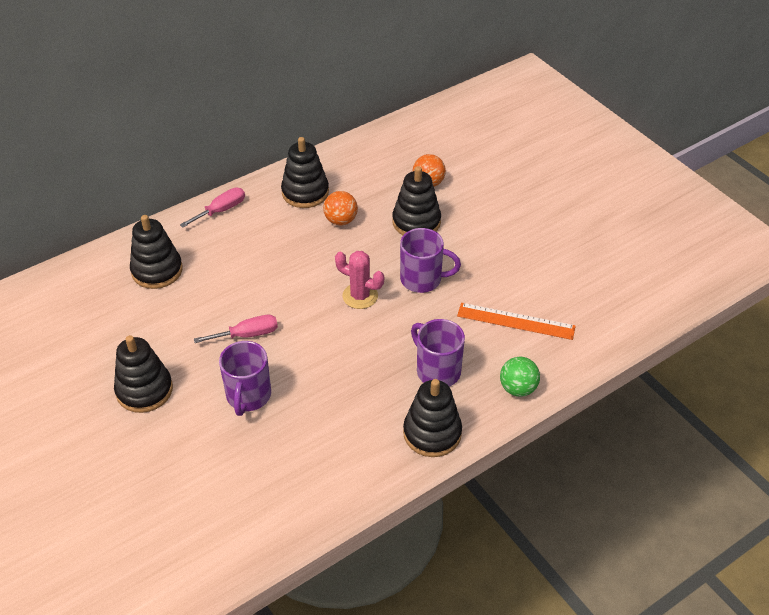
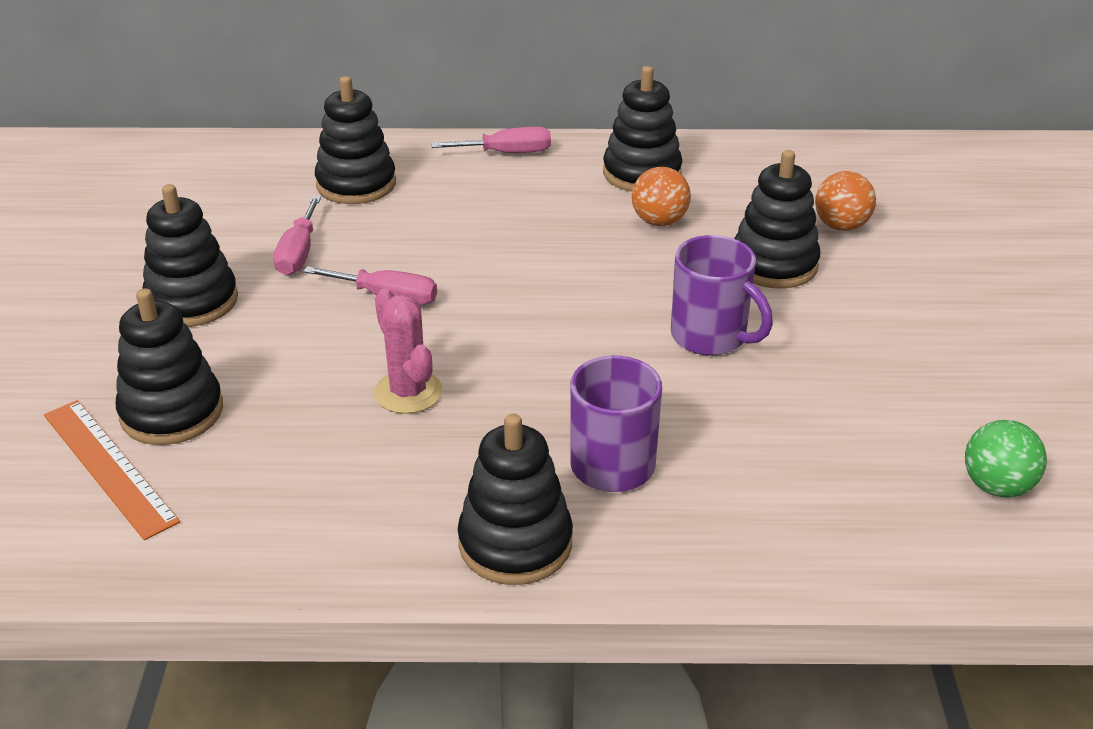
camera: 35 degrees right, 10 degrees down
purple mug [219,341,271,416] -> none
pink cactus [335,251,384,309] -> pink cactus moved to [374,289,443,414]
orange ruler [457,303,576,340] -> orange ruler moved to [44,400,180,540]
green ball [500,357,540,397] -> green ball moved to [965,420,1047,497]
none -> black stacking toy [116,288,223,445]
none -> pink screwdriver [273,196,321,275]

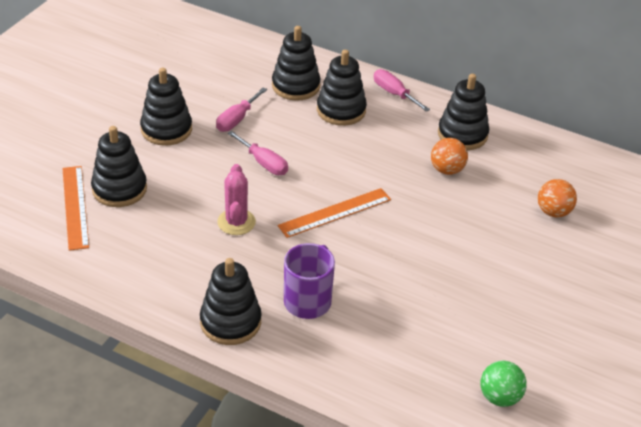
camera: 25 degrees right, 5 degrees up
pink screwdriver [431,127,551,153] -> pink screwdriver turned 150 degrees counterclockwise [374,69,430,112]
purple mug [671,235,773,356] -> none
black stacking toy [734,150,820,289] -> black stacking toy moved to [317,50,367,126]
none -> orange ruler [278,188,391,238]

